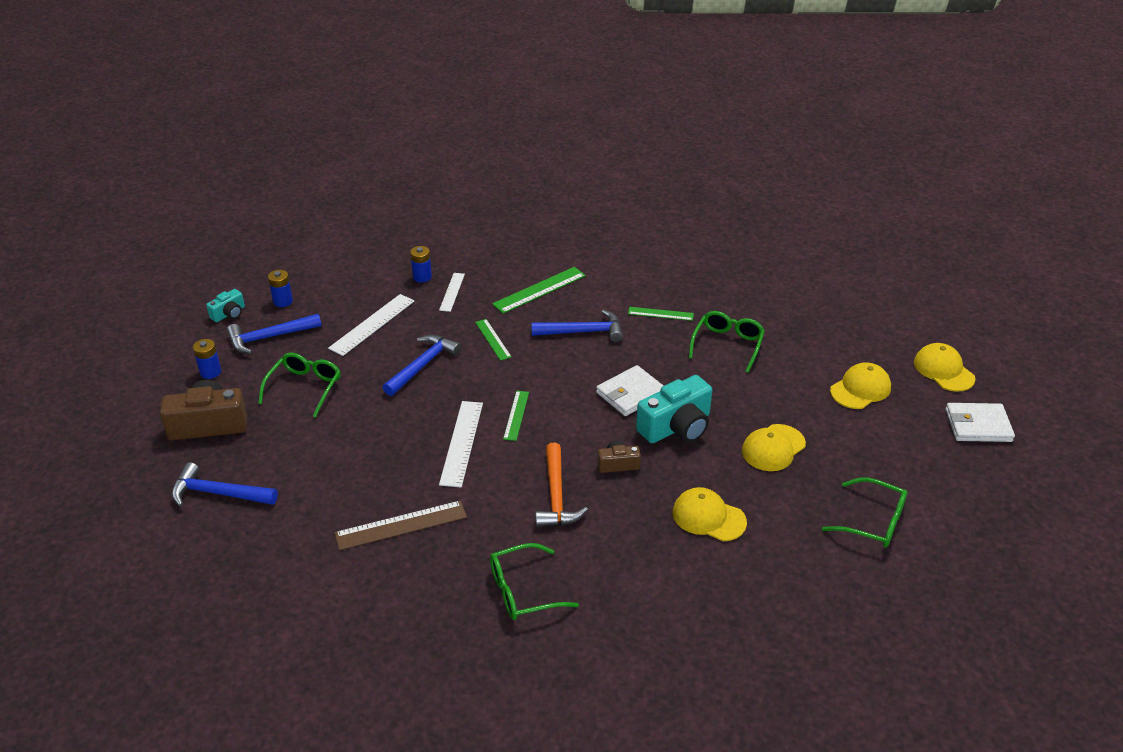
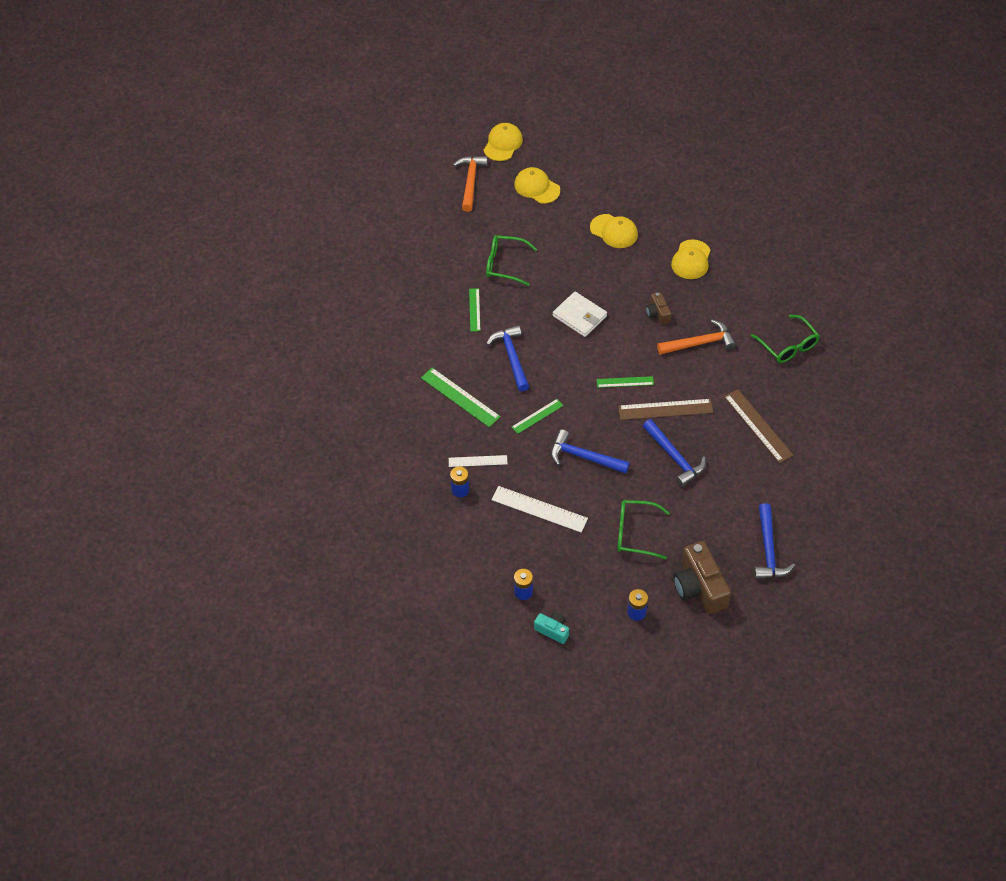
camera: 100 degrees left, 15 degrees up
blue hammer [227,314,322,354] -> blue hammer moved to [643,419,706,487]
white ruler [439,401,483,487] -> brown ruler [618,399,713,420]
turquoise camera [636,375,712,443] -> none
green glasses [822,477,908,548] -> none
yellow cap [914,343,976,392] -> yellow cap turned 150 degrees clockwise [484,123,523,161]
white wallet [946,403,1015,442] -> none
none -> orange hammer [453,156,488,212]

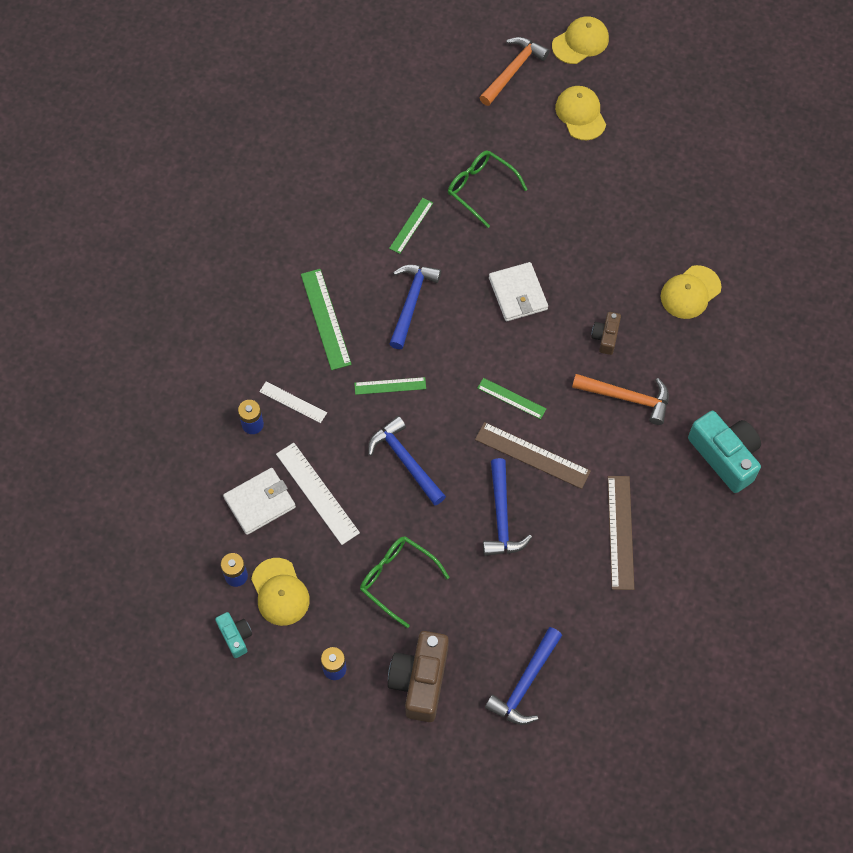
camera: 30 degrees right, 10 degrees up
yellow cap [590,214,638,248] -> yellow cap moved to [251,558,310,626]
green glasses [751,315,820,363] -> turquoise camera [688,411,761,493]
none -> white wallet [223,468,296,535]

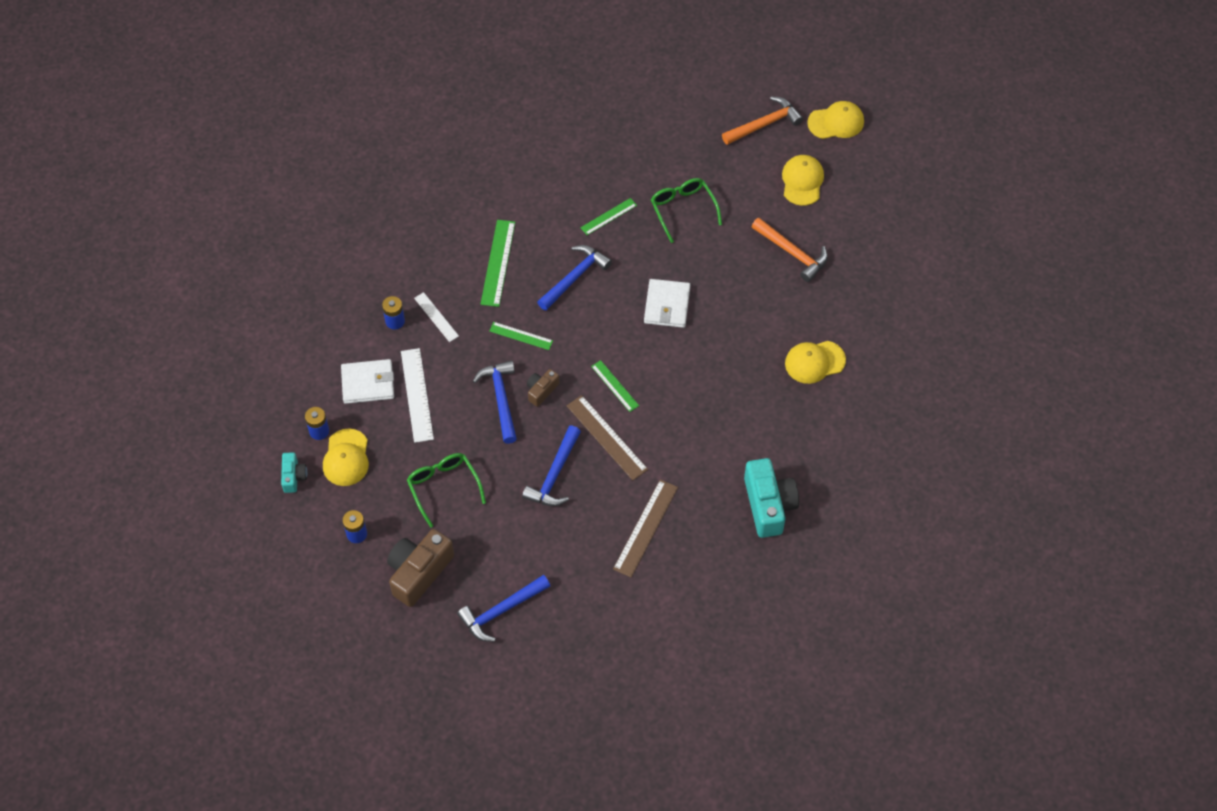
camera: 25 degrees right, 5 degrees down
orange hammer [572,374,669,425] -> orange hammer moved to [751,218,828,282]
brown camera [591,312,621,355] -> brown camera moved to [527,369,559,407]

